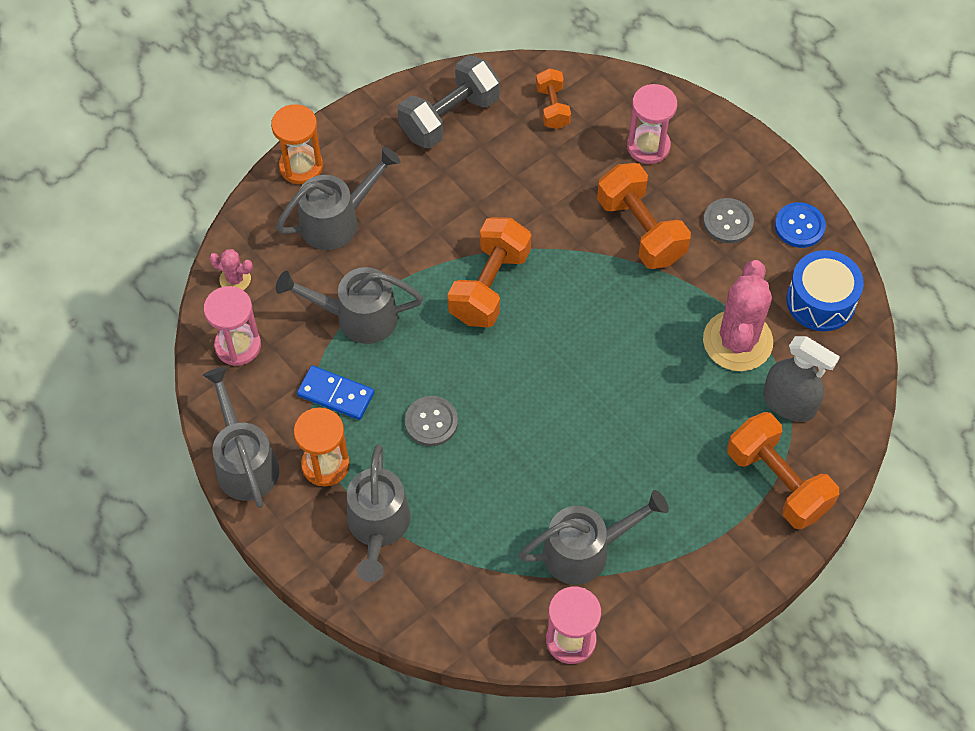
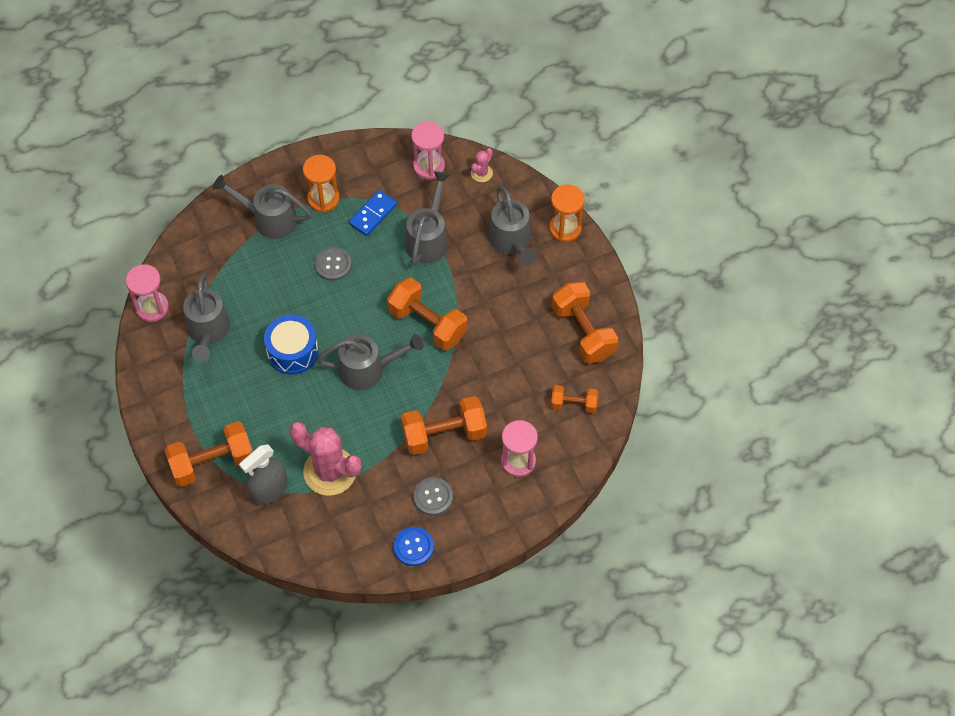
camera: 105 degrees right, 0 degrees up
grey watering can [203,367,279,508] -> grey watering can moved to [317,334,424,390]
grey dumbbell [398,55,500,149] -> orange dumbbell [552,282,618,363]
blue drum [787,250,864,331] -> blue drum moved to [264,315,318,374]

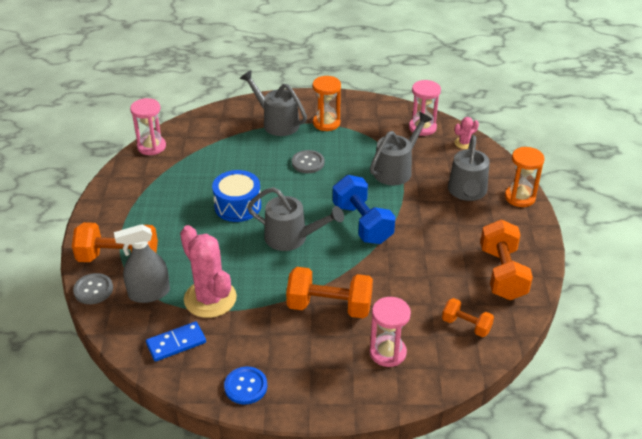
camera: 25 degrees right, 20 degrees down
grey watering can [183,274,230,362] -> none
blue domino [349,190,397,236] -> blue domino moved to [146,321,206,362]
orange dumbbell [387,278,467,351] -> blue dumbbell [333,175,395,244]
grey button [413,477,453,516] -> grey button moved to [73,273,113,304]

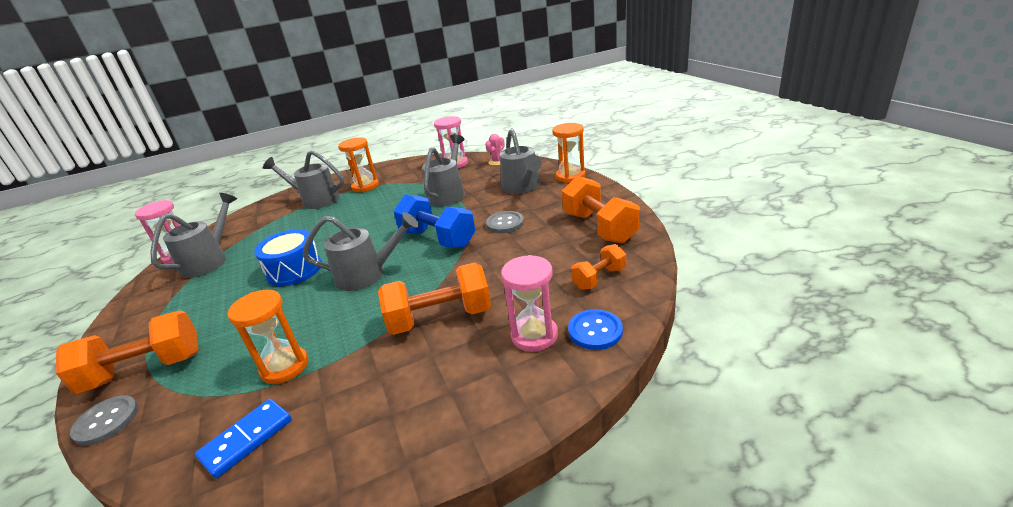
camera: 20 degrees left, 10 degrees down
grey spray bottle [114,224,170,303] -> none
pink cactus [180,225,237,318] -> orange hourglass [228,290,308,384]
blue button [224,367,267,405] -> blue button moved to [568,309,623,350]
grey button [292,150,325,173] -> grey button moved to [486,211,524,233]
orange dumbbell [442,298,494,337] -> orange dumbbell turned 45 degrees counterclockwise [571,244,626,290]
none -> grey watering can [150,193,237,278]

